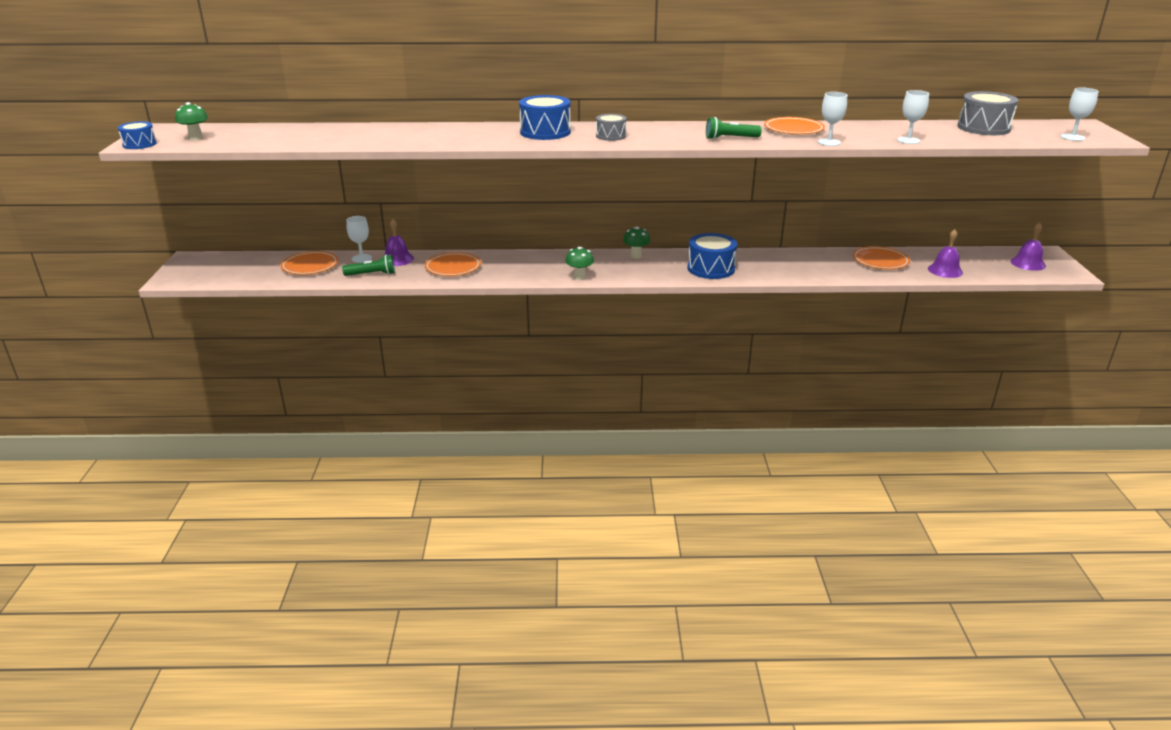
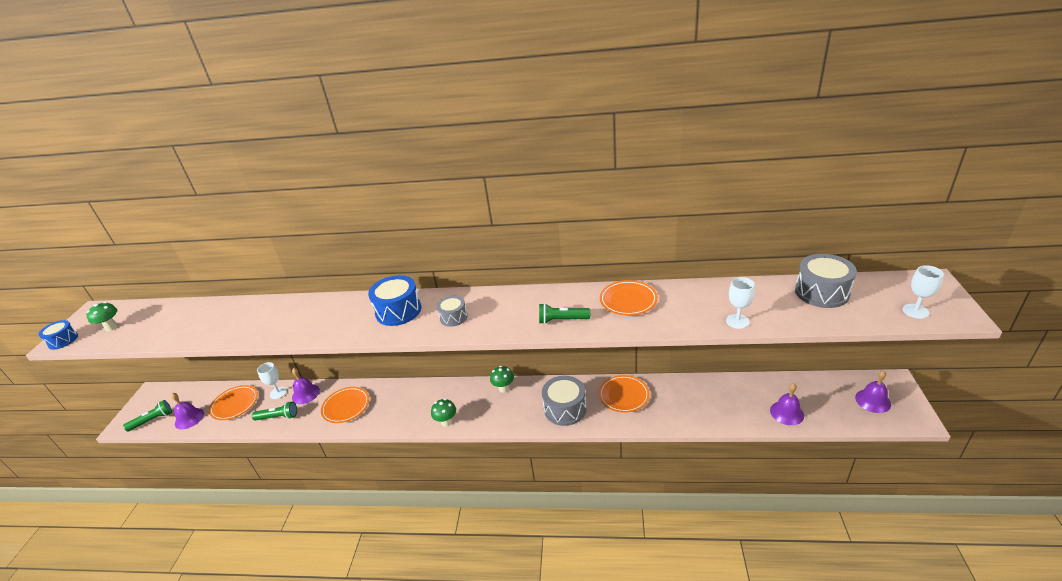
camera: 10 degrees right, 5 degrees up
blue drum [688,233,737,279] -> grey drum [542,376,587,426]
white goblet [818,92,847,146] -> none
orange plate [853,246,910,270] -> orange plate moved to [599,375,650,413]
none -> green flashlight [123,400,172,431]
none -> purple bell [171,393,204,430]

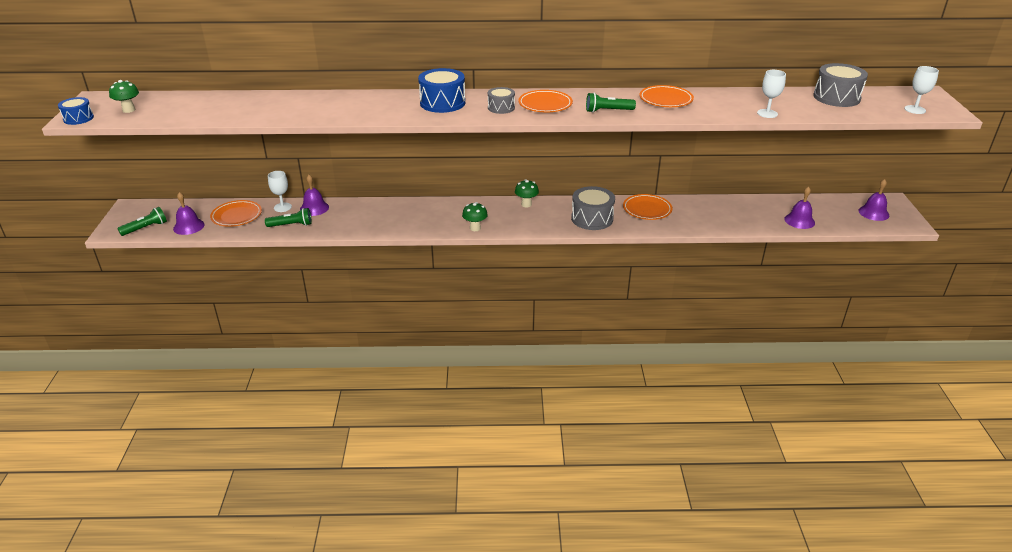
camera: 10 degrees left, 0 degrees up
orange plate [321,387,369,423] -> orange plate moved to [518,90,573,112]

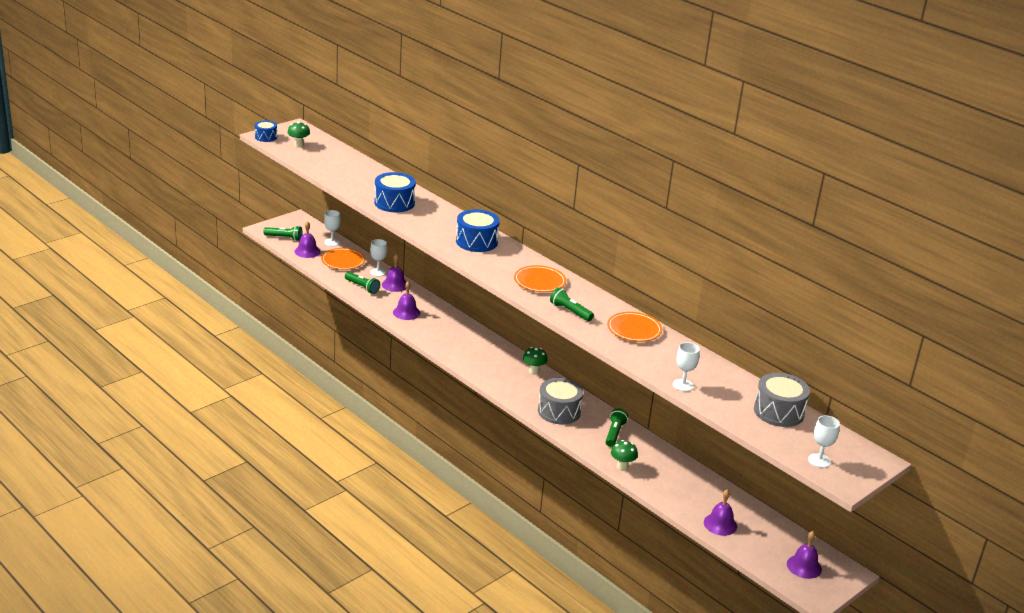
camera: 45 degrees right, 5 degrees down
green mushroom [462,202,488,231] -> green mushroom moved to [611,440,638,471]
grey drum [488,87,515,114] -> none
orange plate [623,194,673,220] -> green flashlight [606,408,628,447]
none -> white goblet [324,210,341,246]
none -> blue drum [374,172,416,212]
none -> purple bell [393,281,420,320]

